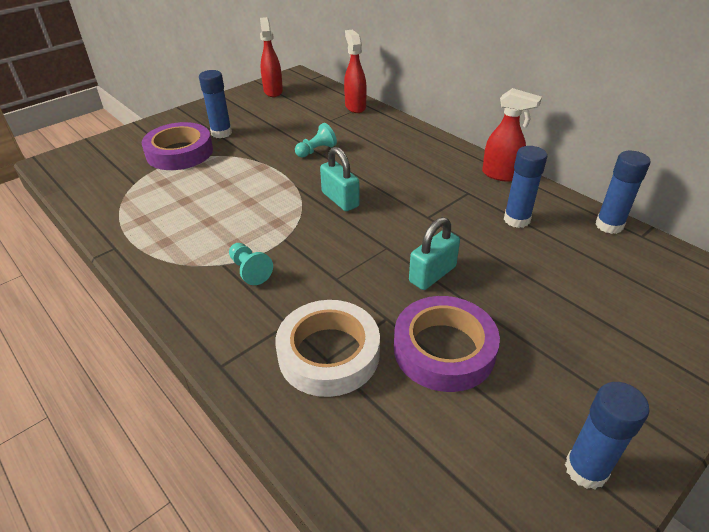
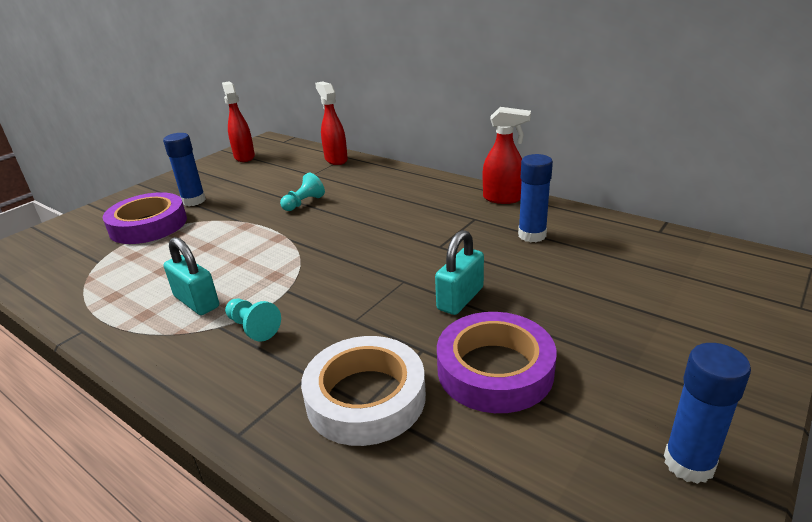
camera: 10 degrees left, 10 degrees down
turquoise padlock [320,147,360,211] -> turquoise padlock moved to [164,237,219,315]
blue glue stick [595,151,650,234] -> none

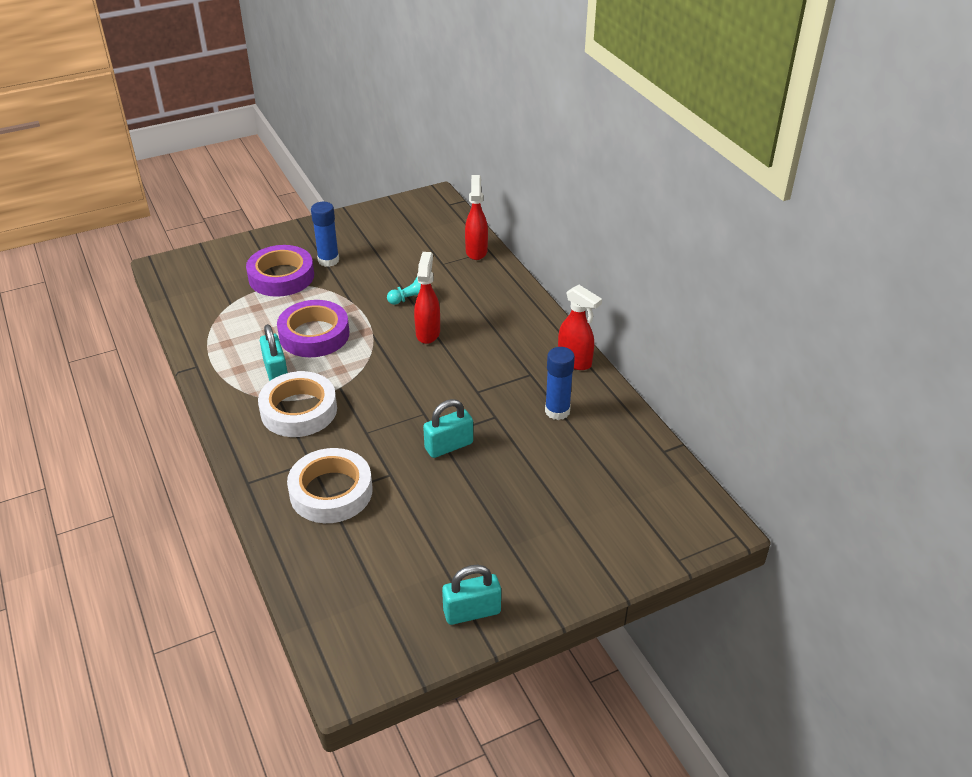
camera: 25 degrees right, 10 degrees up
red spray bottle [222,81,255,162] -> red spray bottle moved to [414,252,440,344]
turquoise pawn [225,299,281,342] -> white tape [258,371,337,437]
purple tape [437,312,557,413] -> purple tape moved to [277,300,349,357]
blue glue stick [664,343,751,484] -> turquoise padlock [442,565,501,625]

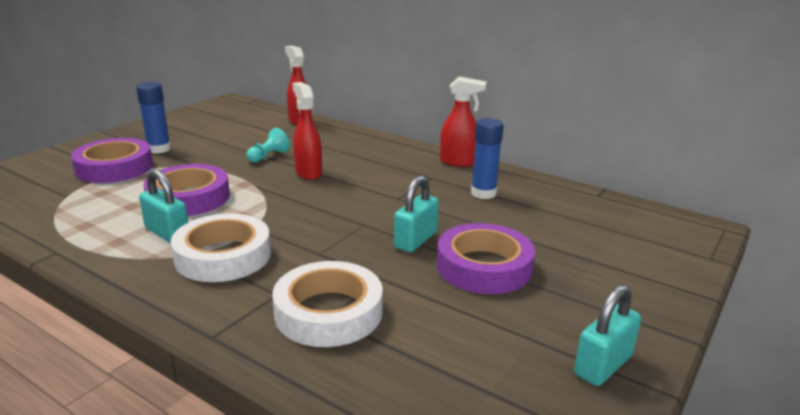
camera: 30 degrees left, 15 degrees down
none -> purple tape [437,223,535,294]

